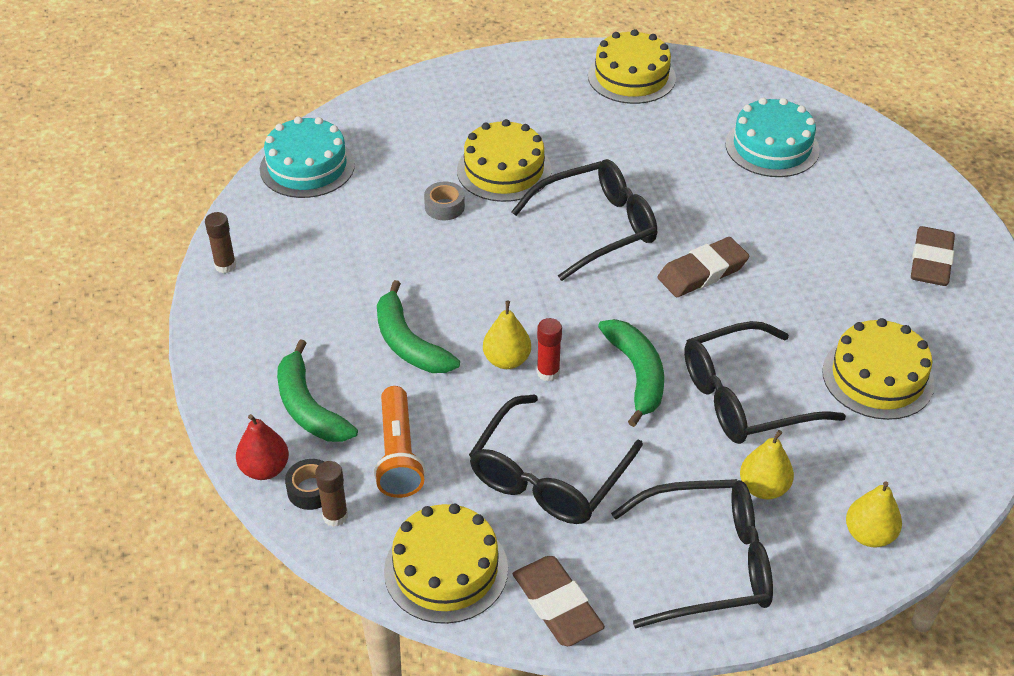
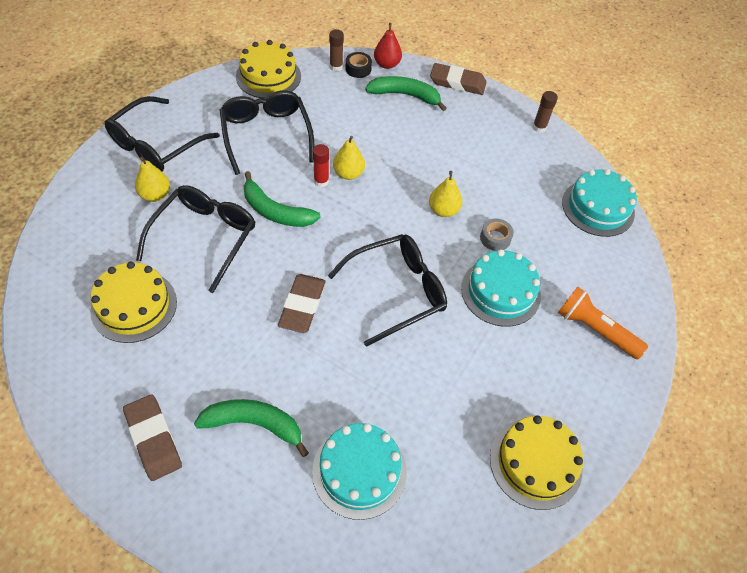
camera: 130 degrees right, 10 degrees up
orange flashlight [374,386,426,498] -> orange flashlight moved to [558,287,648,359]
green banana [377,280,460,373] -> green banana moved to [194,399,309,457]
yellow cake [457,119,552,202] -> turquoise cake [461,249,541,327]
black glasses [511,159,657,281] -> black glasses turned 135 degrees counterclockwise [328,234,447,347]
brown eraser [513,556,605,646] -> brown eraser moved to [430,63,487,95]
yellow pear [846,481,902,547] -> yellow pear moved to [429,171,462,217]

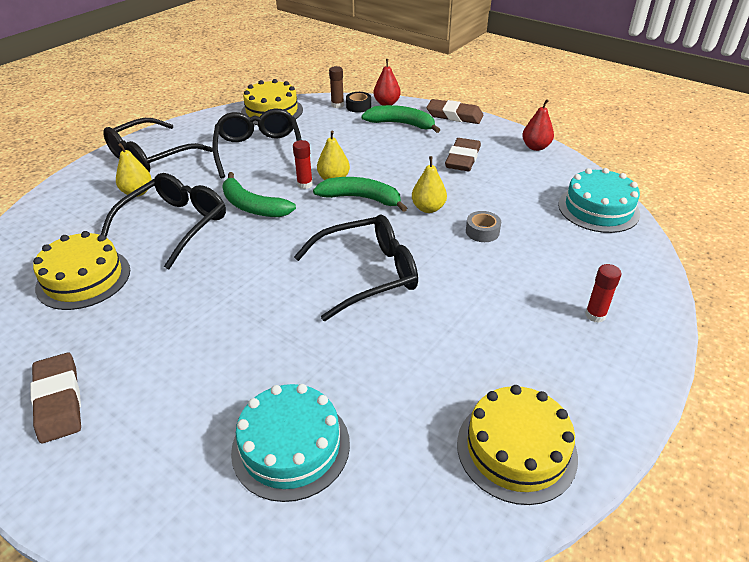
camera: 10 degrees right, 15 degrees down
green banana [194,399,309,457] -> green banana moved to [313,177,407,212]
brown eraser [278,274,325,333] -> brown eraser moved to [445,138,481,171]
turquoise cake [461,249,541,327] -> none
brown glue stick [532,91,558,133] -> red pear [522,99,554,151]
orange flashlight [558,287,648,359] -> red glue stick [585,264,621,323]

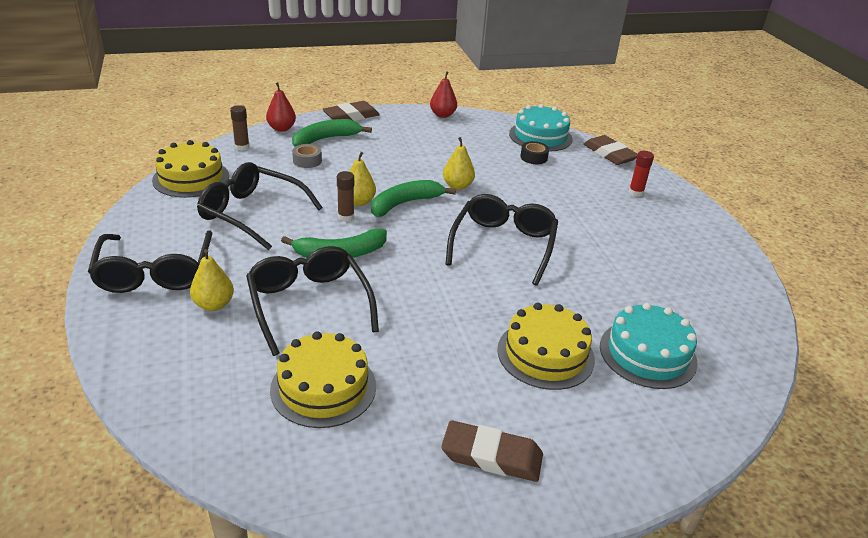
camera: 55 degrees left, 5 degrees down
red glue stick [293,140,313,189] -> brown glue stick [337,171,354,222]
black tape [346,92,371,113] -> black tape moved to [520,141,549,164]
brown eraser [445,138,481,171] -> brown eraser moved to [583,135,638,165]
yellow cake [457,385,578,505] -> yellow cake moved to [497,303,595,390]
grey tape [466,211,501,242] -> grey tape moved to [292,144,322,168]

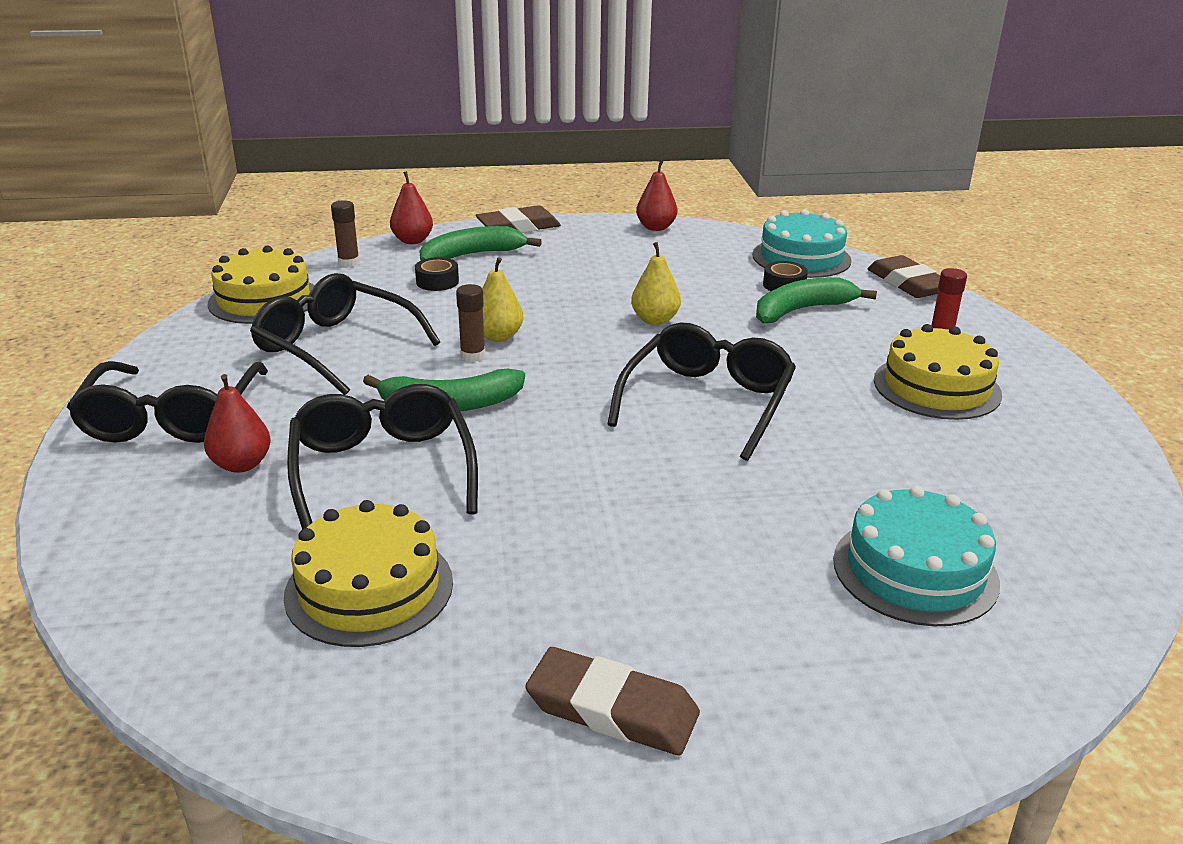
camera: 10 degrees right, 5 degrees down
yellow pear [190,249,234,311] -> red pear [204,374,271,473]
grey tape [292,144,322,168] -> black tape [415,257,459,291]
green banana [371,180,456,217] -> green banana moved to [756,277,877,323]
yellow cake [497,303,595,390] -> yellow cake moved to [874,324,1002,420]

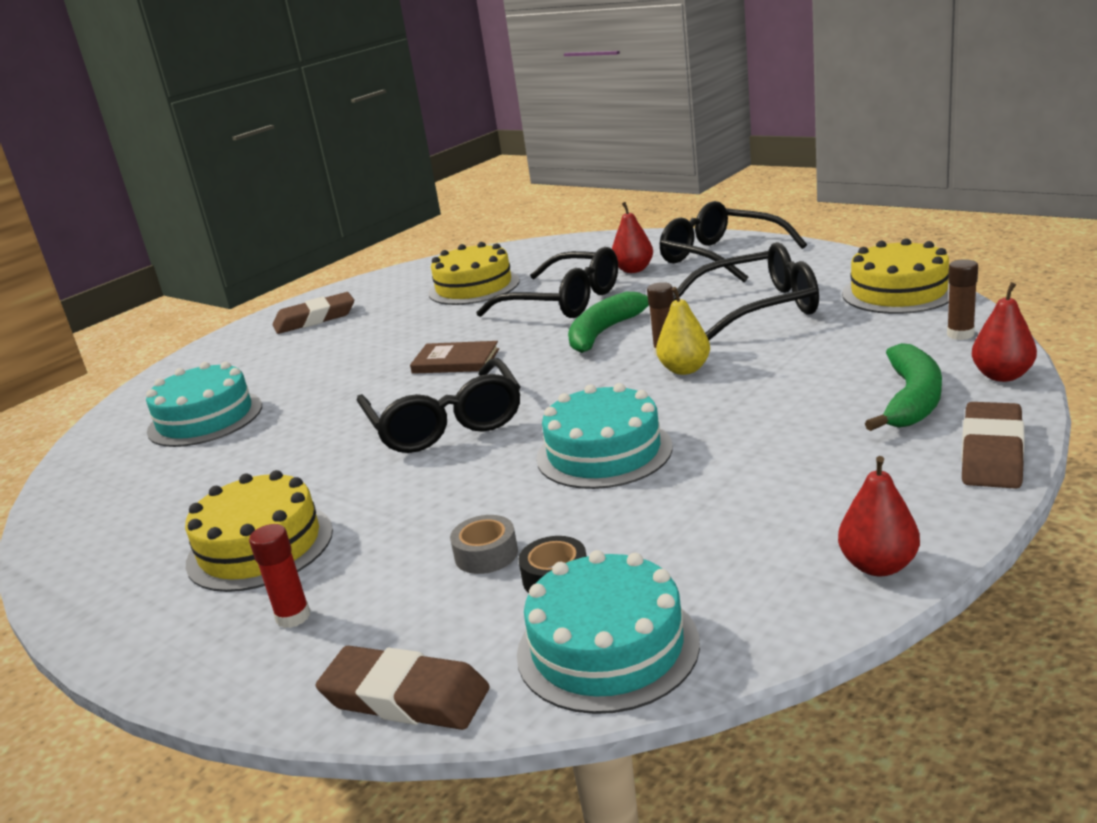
camera: 140 degrees right, 5 degrees down
black tape [415,257,459,291] -> none
yellow pear [631,242,681,325] -> turquoise cake [536,383,673,489]
green banana [756,277,877,323] -> grey tape [450,515,518,574]
none -> brown book [410,341,499,374]

